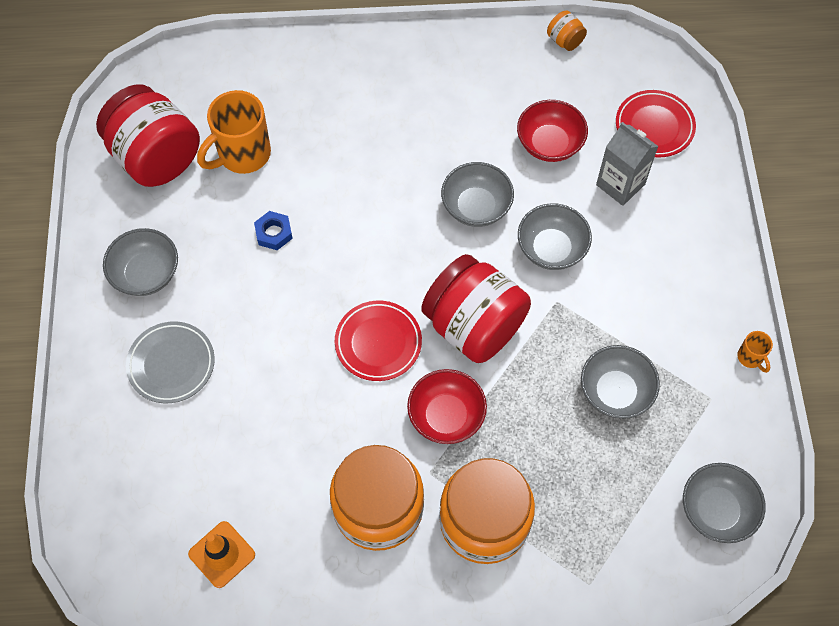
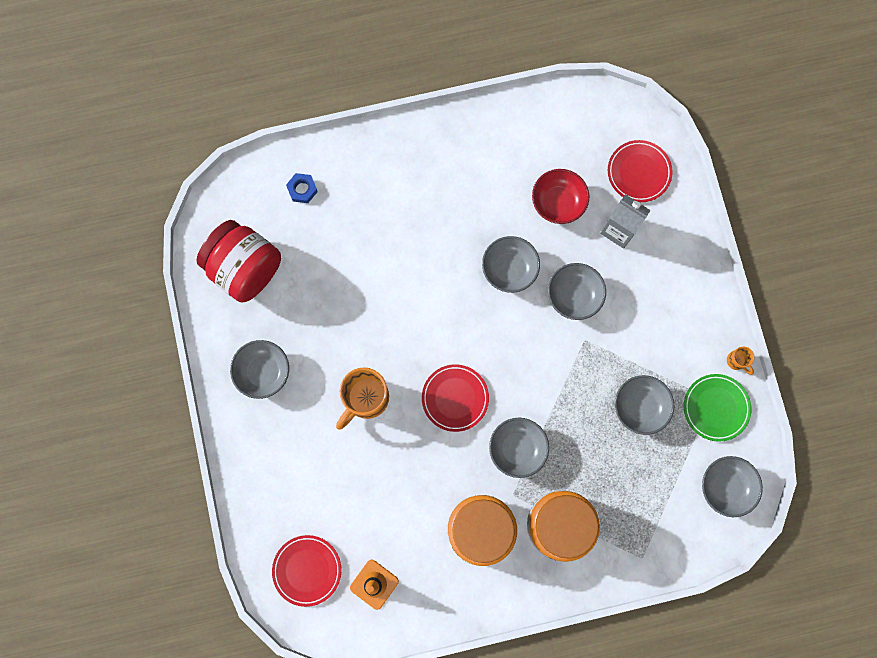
camera: 10 degrees left, 15 degrees up
grey plate [126,321,215,403] -> none
orange mug [197,90,271,174] -> orange mug moved to [336,367,389,430]
blue nut [254,211,293,250] -> blue nut moved to [286,173,318,203]
red bowl [407,369,487,444] -> grey bowl [489,418,549,478]
red jar [421,254,531,363] -> none
orange jar [547,11,587,51] -> none
none -> red plate [272,535,342,607]
none -> green plate [684,374,752,442]

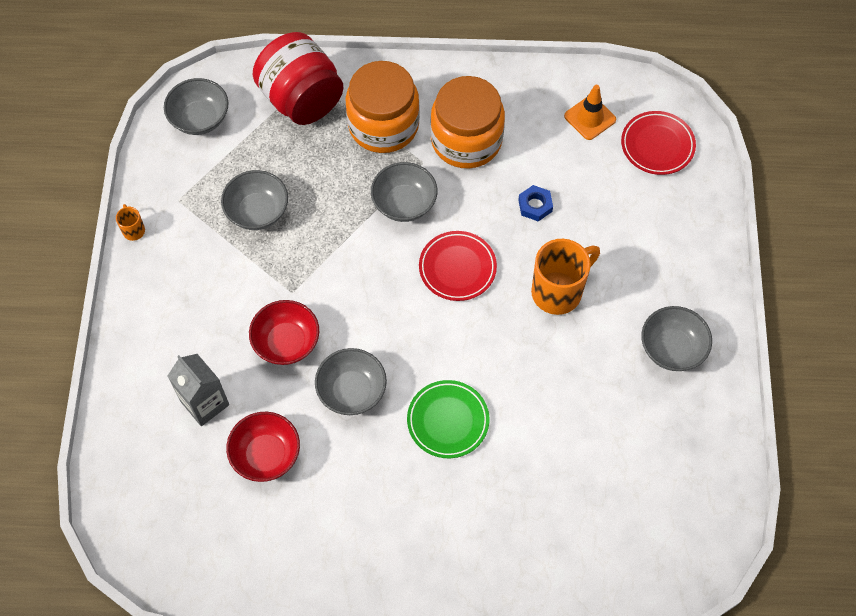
camera: 165 degrees left, 15 degrees down
red jar [196,220,281,302] -> red jar moved to [252,32,343,125]
blue nut [286,173,318,203] -> blue nut moved to [518,185,553,221]
grey bowl [548,263,606,320] -> red bowl [249,300,319,365]
red plate [608,140,673,202] -> none
green plate [684,374,752,442] -> green plate moved to [407,380,489,458]

